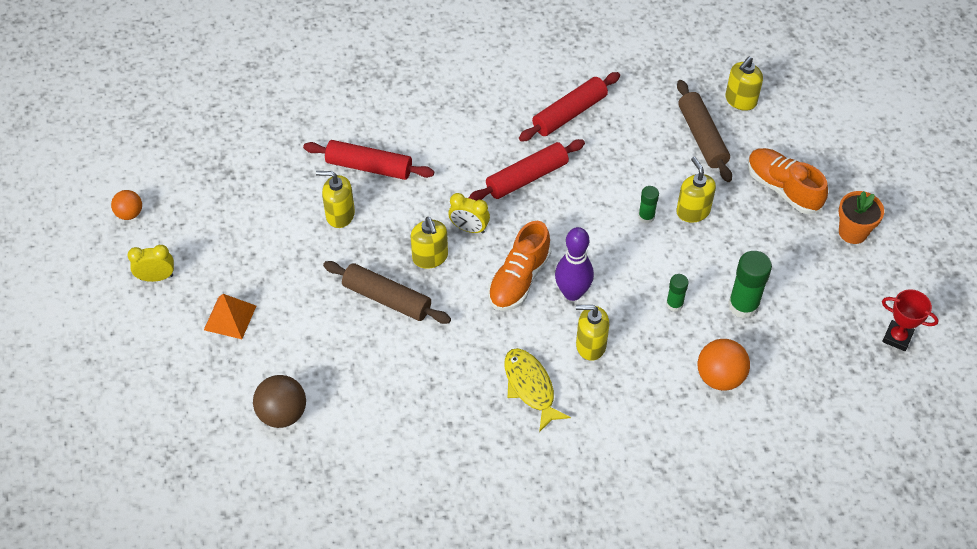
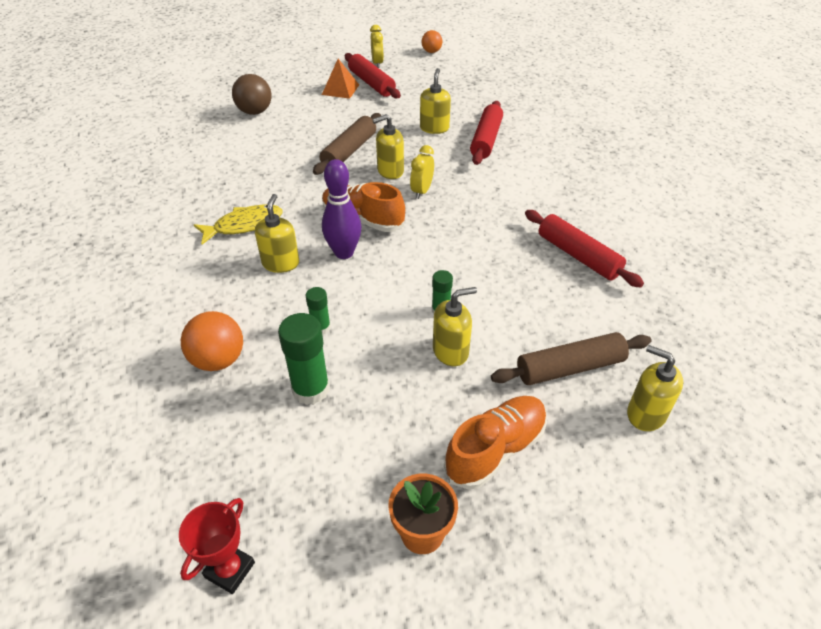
camera: 90 degrees right, 10 degrees down
red rolling pin [469,139,585,201] -> red rolling pin moved to [345,53,401,98]

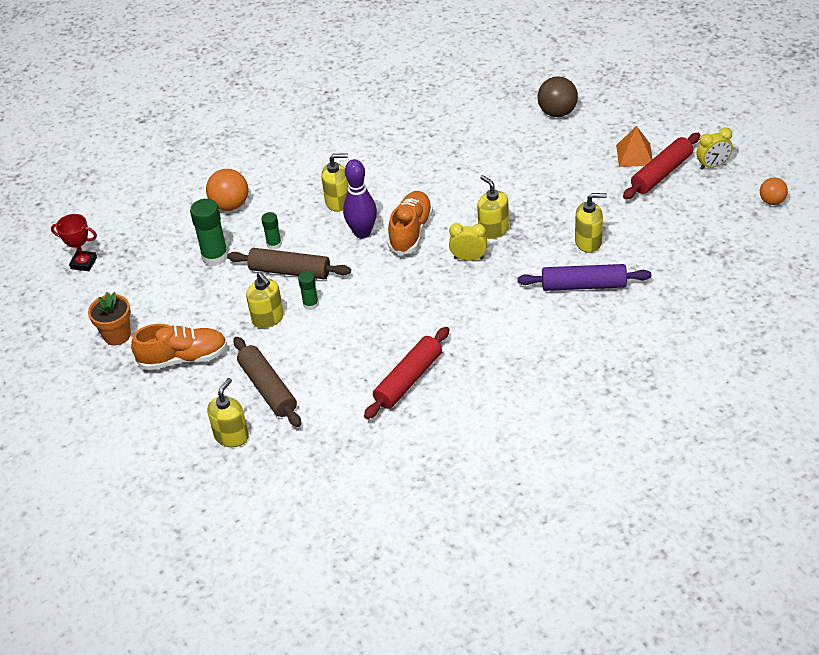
camera: 80 degrees right, 0 degrees up
yellow fish [194,204,283,245] -> none
brown rolling pin [313,113,381,175] -> brown rolling pin moved to [227,248,351,279]
orange shoe [444,396,547,490] -> orange shoe turned 45 degrees counterclockwise [131,324,228,370]
red rolling pin [470,101,503,165] -> purple rolling pin [518,264,651,291]

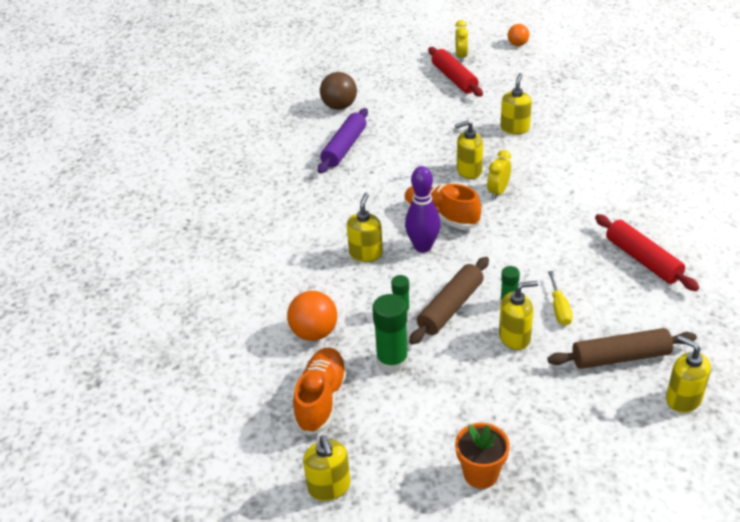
camera: 70 degrees left, 5 degrees down
red trophy [51,214,97,271] -> yellow soap dispenser [303,435,351,501]
orange shoe [131,324,228,370] -> orange shoe moved to [293,348,348,436]
purple rolling pin [518,264,651,291] -> purple rolling pin moved to [318,108,368,174]
orange pyramid [616,126,653,167] -> none
none -> yellow screwdriver [548,271,573,326]

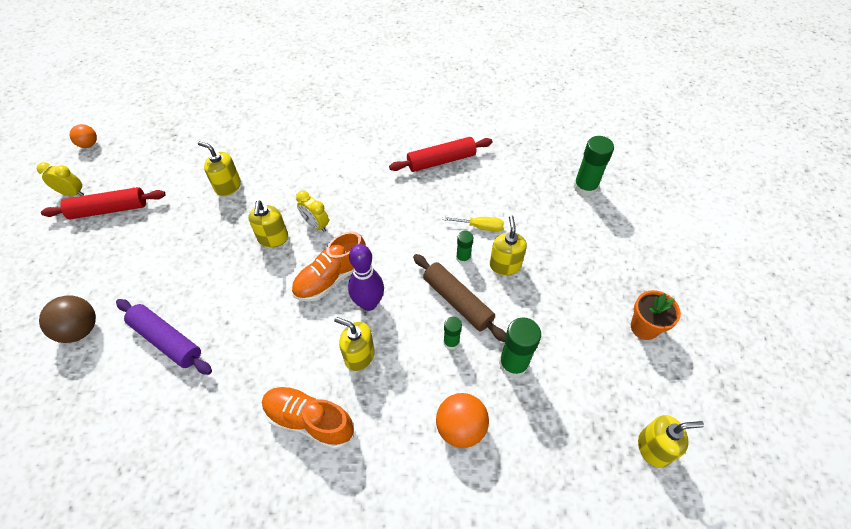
camera: 80 degrees left, 15 degrees up
orange shoe [293,348,348,436] -> orange shoe moved to [262,386,354,449]
brown rolling pin [548,328,697,369] -> none
yellow soap dispenser [666,335,711,413] -> green glue stick [573,136,614,197]

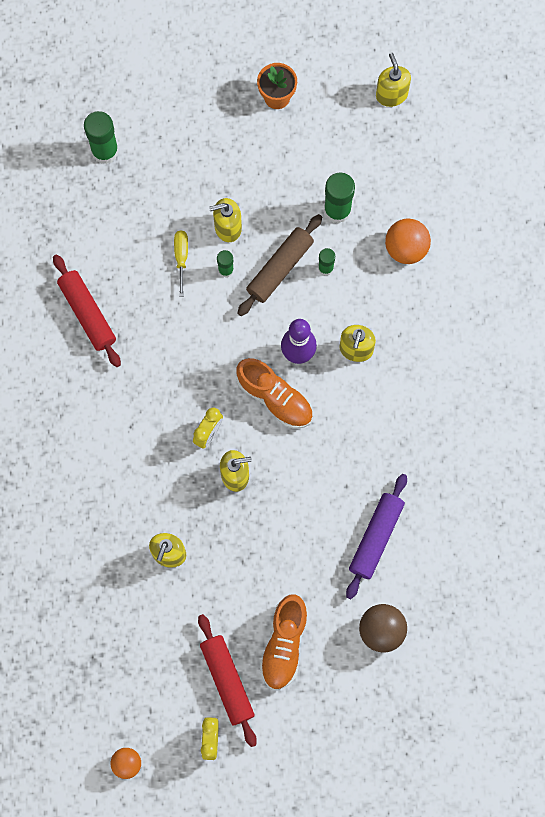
camera: 100 degrees left, 20 degrees up
orange shoe [262,386,354,449] -> orange shoe moved to [260,595,308,690]

